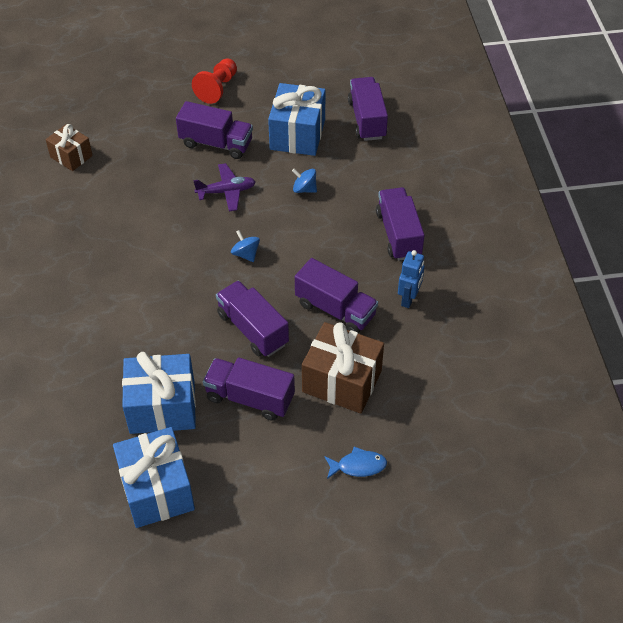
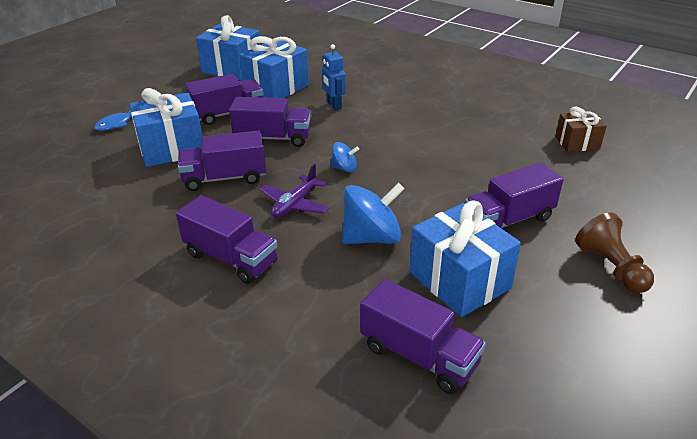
camera: 135 degrees right, 15 degrees down
red pawn [192,58,237,104] -> brown pawn [575,213,654,293]
purple plane [193,163,256,211] -> purple plane moved to [260,164,329,218]
blue spinning top [292,169,317,193] -> blue spinning top [342,183,404,244], size x1.90
brown gift [302,322,384,414] -> blue gift [129,88,203,167]
blue robot [398,250,425,308] -> blue robot moved to [322,44,346,110]

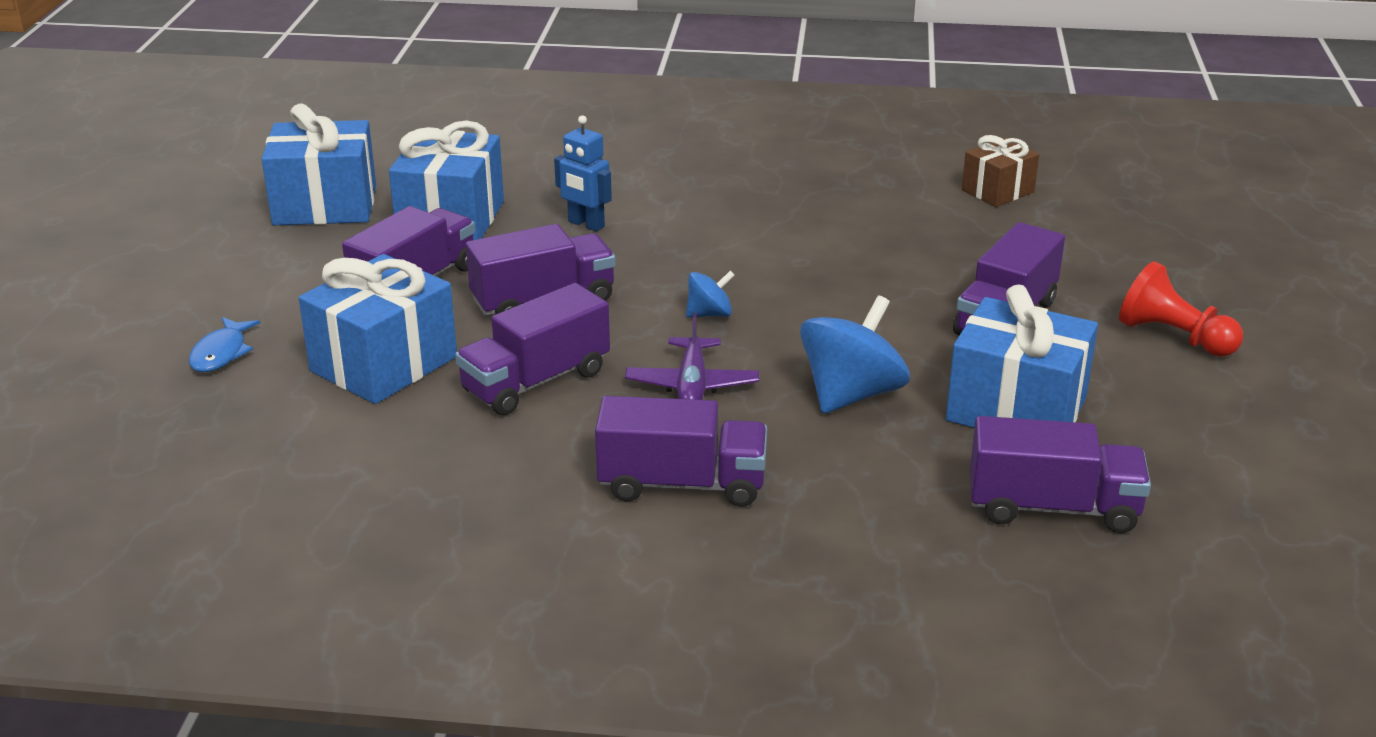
camera: 30 degrees left, 5 degrees down
brown pawn [575,213,654,293] -> red pawn [1119,261,1243,357]

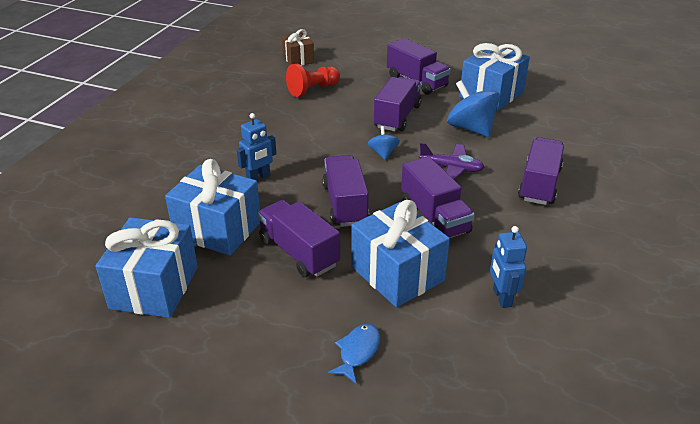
camera: 75 degrees left, 5 degrees up
blue fish [189,317,260,372] -> blue fish turned 90 degrees counterclockwise [327,324,380,384]
purple truck [970,416,1151,533] -> purple truck moved to [374,77,422,131]
red pawn [1119,261,1243,357] -> red pawn moved to [286,64,340,97]
none -> blue robot [490,226,527,308]

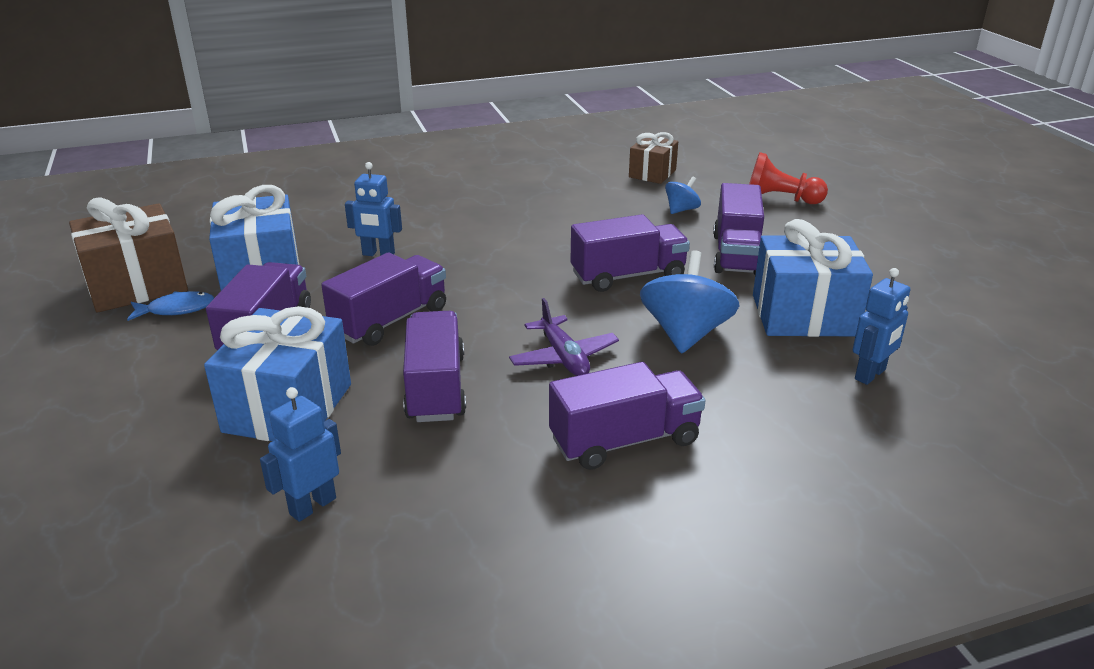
camera: 50 degrees right, 5 degrees down
blue gift [96,217,198,318] -> brown gift [69,197,188,312]
red pawn [286,64,340,97] -> red pawn moved to [749,152,828,204]
blue fish [327,324,380,384] -> blue fish moved to [127,291,214,321]
blue spinning top [368,126,400,160] -> blue spinning top moved to [665,176,701,214]
purple truck [401,157,475,238] -> purple truck turned 150 degrees clockwise [403,311,466,422]
none -> blue robot [853,268,910,385]

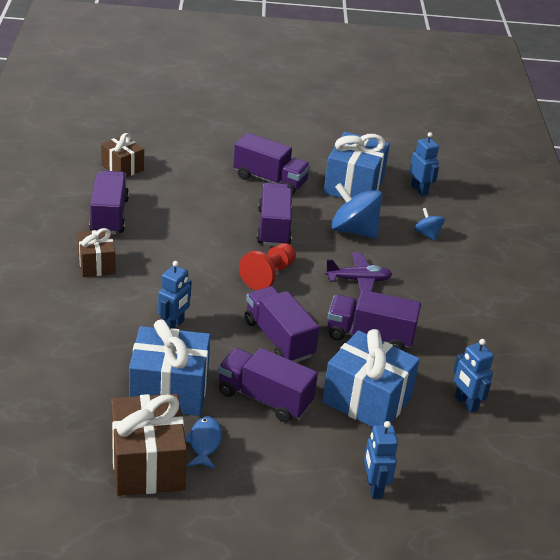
camera: 75 degrees left, 5 degrees up
purple truck [549,362,706,470] -> purple truck moved to [89,171,129,235]
blue spinning top [665,176,701,214] -> blue spinning top moved to [414,208,445,241]
red pawn [749,152,828,204] -> red pawn moved to [239,243,296,290]
none -> brown gift [78,228,115,277]
none -> blue robot [364,421,398,499]

